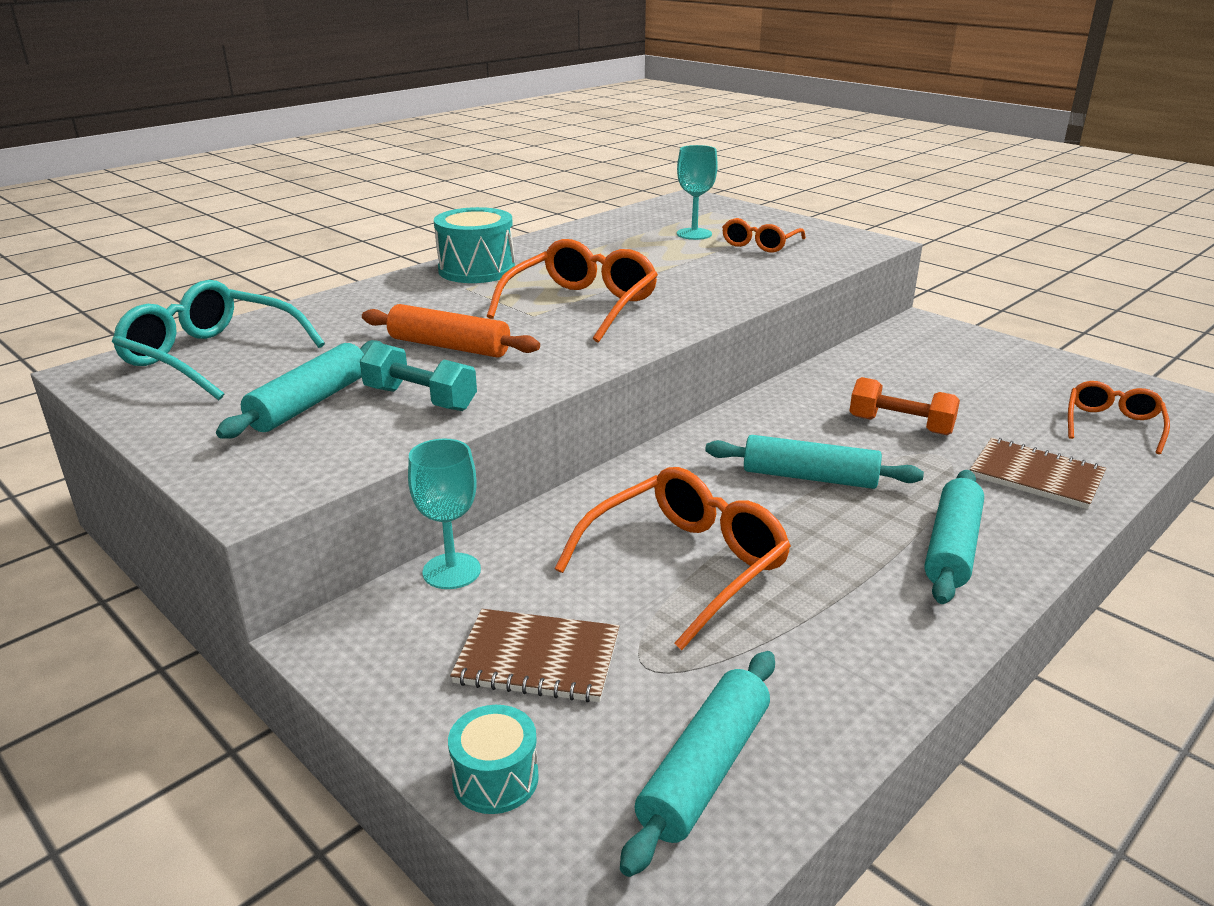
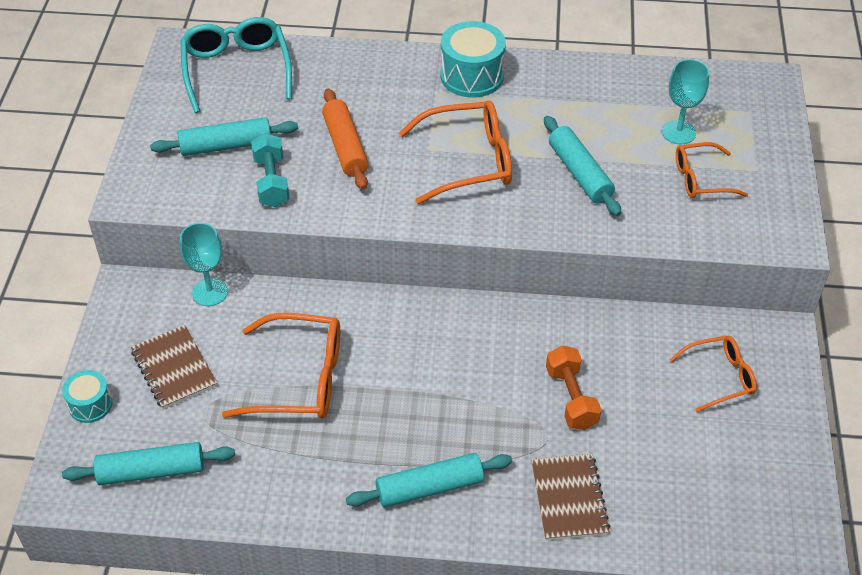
camera: 50 degrees right, 20 degrees up
turquoise rolling pin [705,435,924,489] -> turquoise rolling pin moved to [544,116,621,216]
orange glasses [1068,381,1170,454] -> orange glasses moved to [670,335,757,412]

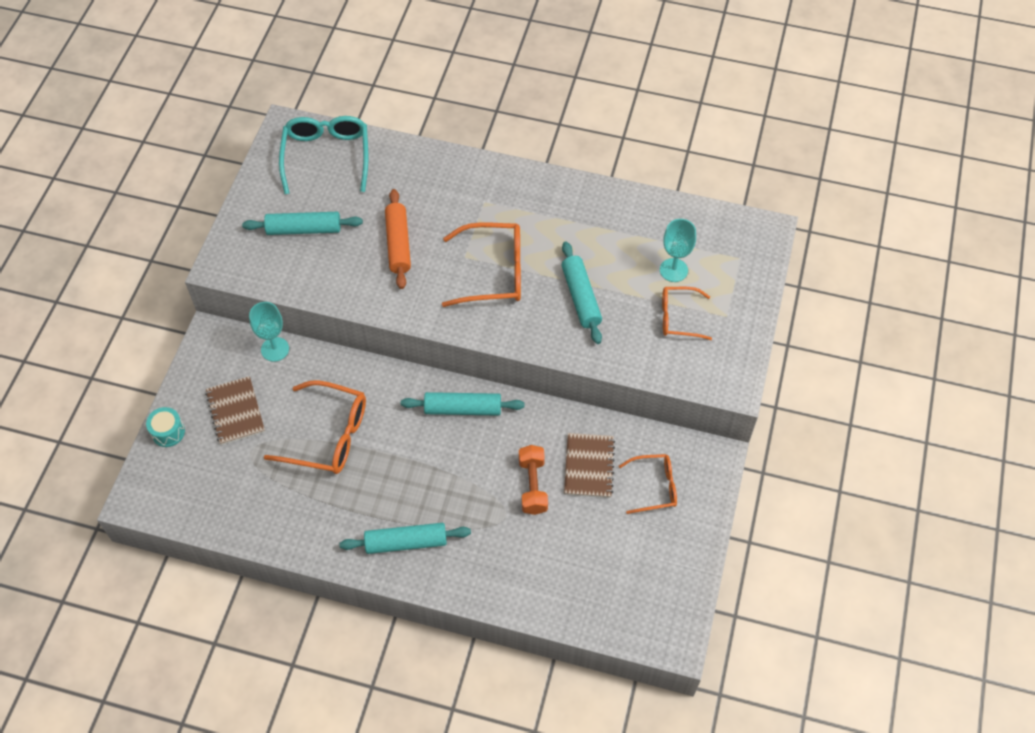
camera: 10 degrees right, 10 degrees up
turquoise rolling pin [62,442,235,485] -> turquoise rolling pin moved to [401,392,525,416]
turquoise dumbbell [251,133,290,207] -> none
turquoise drum [441,21,506,98] -> none
brown notebook [531,454,610,540] -> brown notebook moved to [564,433,615,498]

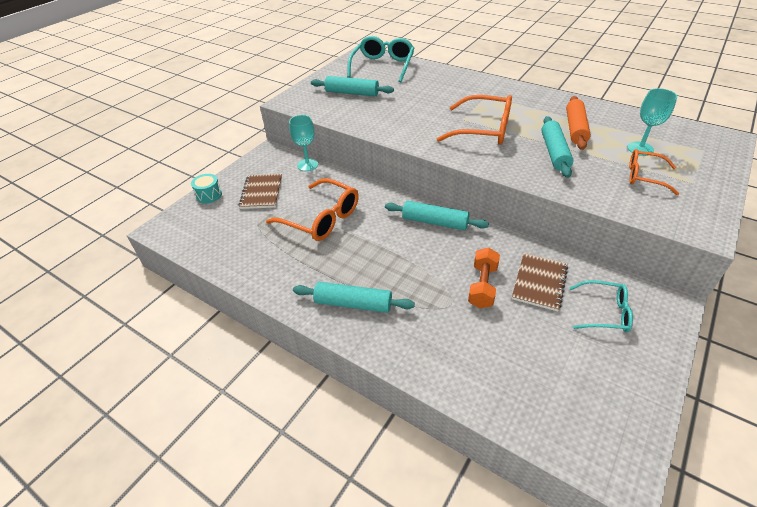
camera: 20 degrees right, 15 degrees down
orange rolling pin [385,189,411,289] -> orange rolling pin moved to [566,96,591,150]
orange glasses [619,454,677,514] -> turquoise glasses [569,280,633,332]

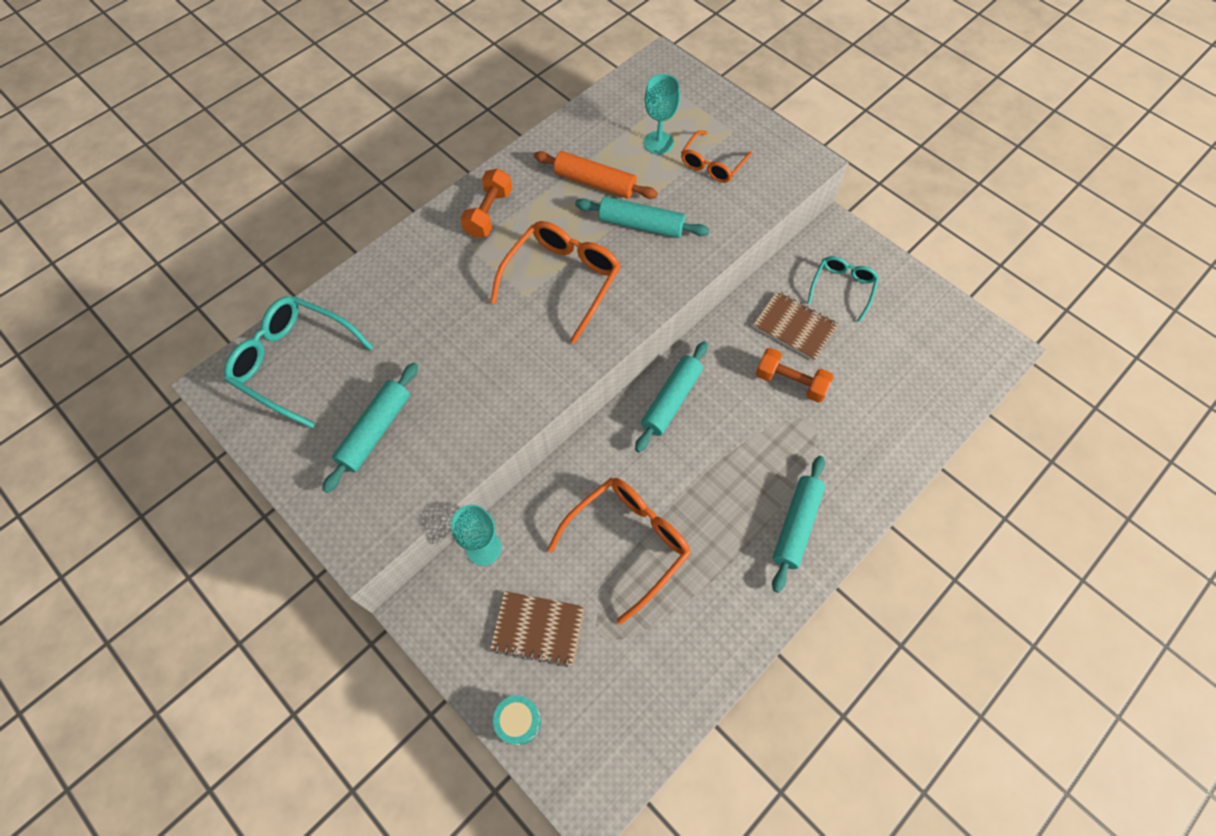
camera: 80 degrees left, 20 degrees up
none -> orange dumbbell [460,168,512,238]

